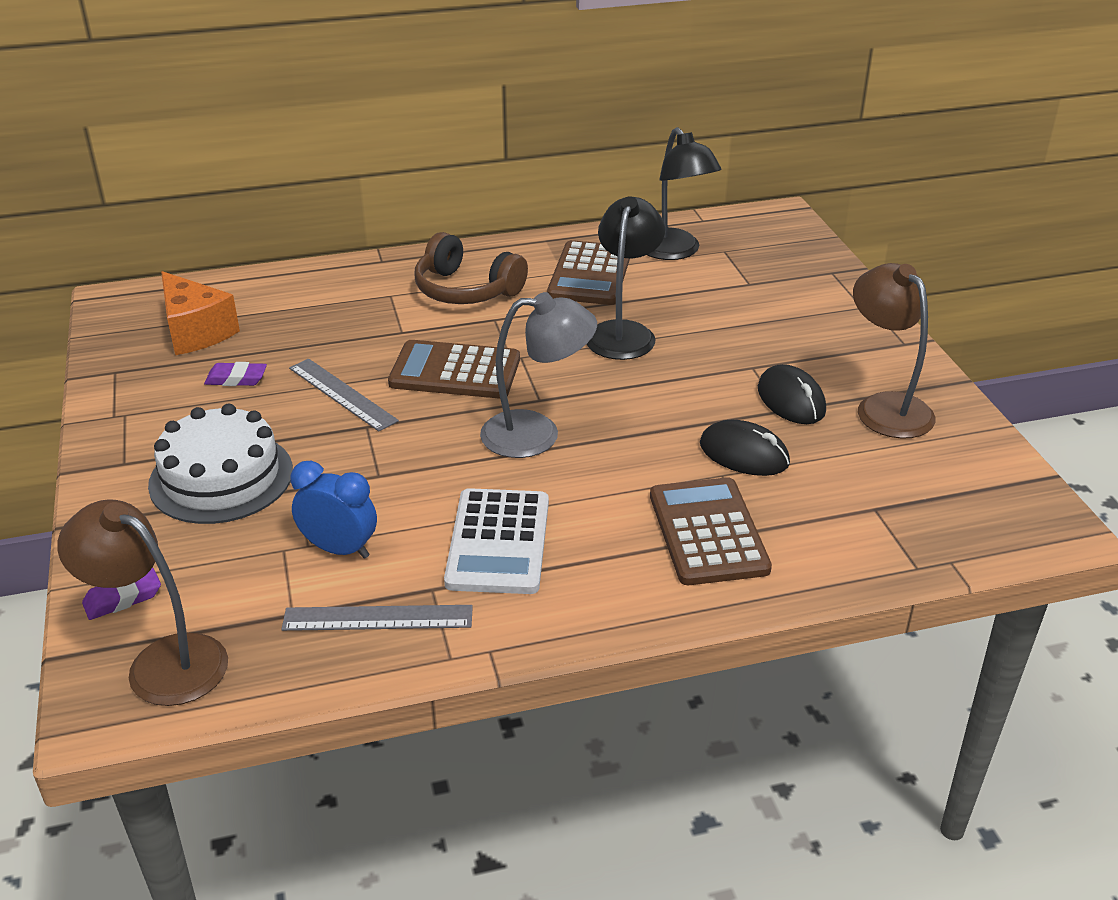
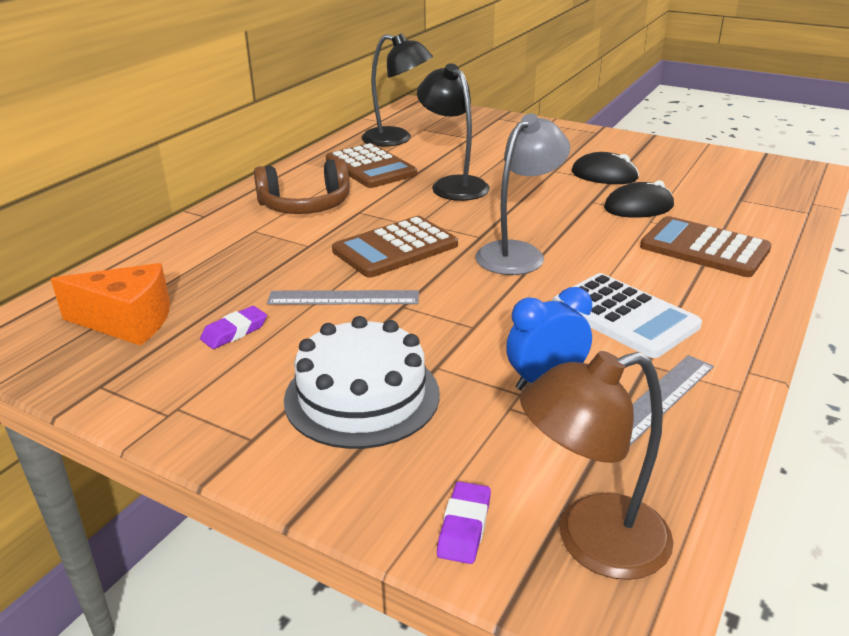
camera: 45 degrees left, 5 degrees down
brown lamp [853,263,936,439] -> none

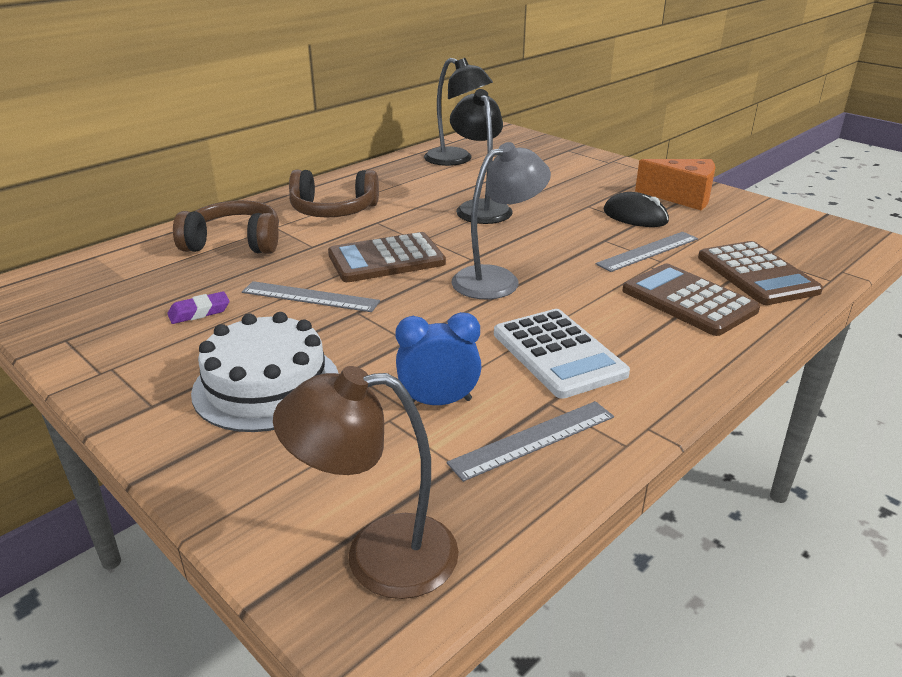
camera: 15 degrees right, 0 degrees up
orange cheese [51,263,170,346] -> orange cheese moved to [635,159,716,210]
brown calculator [326,143,417,188] -> brown calculator moved to [698,241,823,305]
purple eraser [437,481,491,564] -> none
black mouse [604,180,674,218] -> grey ruler [596,232,698,272]
none -> brown headphones [173,200,279,254]

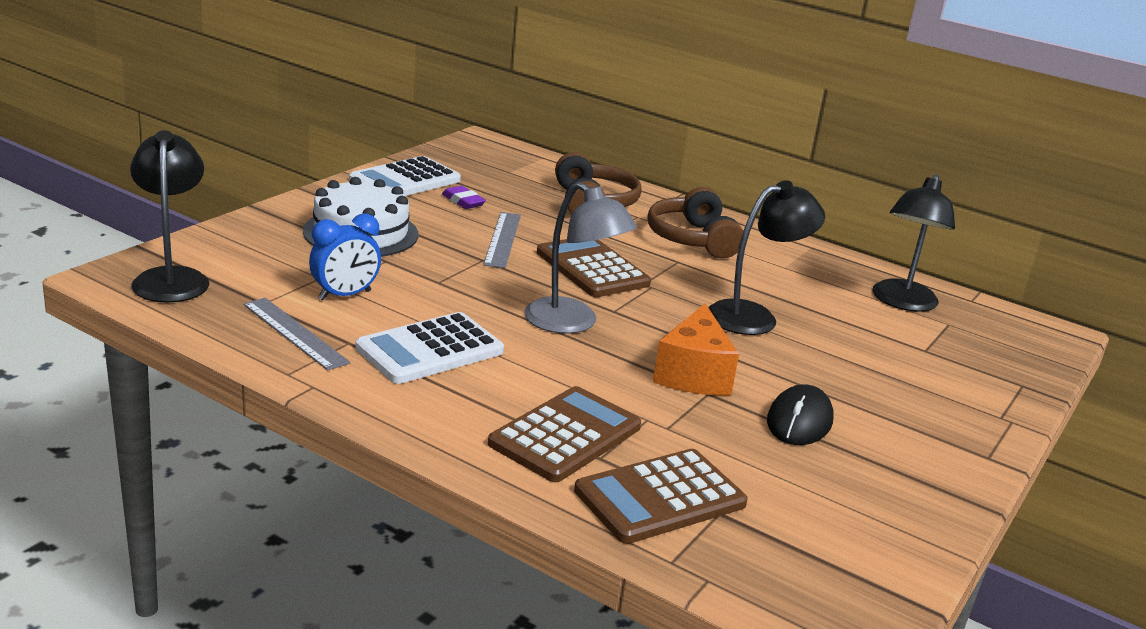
camera: 75 degrees right, 5 degrees down
brown lamp [273,366,459,599] -> black lamp [130,130,209,303]
blue clock [396,312,481,405] -> blue clock turned 75 degrees clockwise [309,213,381,300]
grey ruler [596,232,698,272] -> none
orange cheese [635,159,716,210] -> orange cheese moved to [653,303,739,396]
none -> white calculator [349,156,461,196]

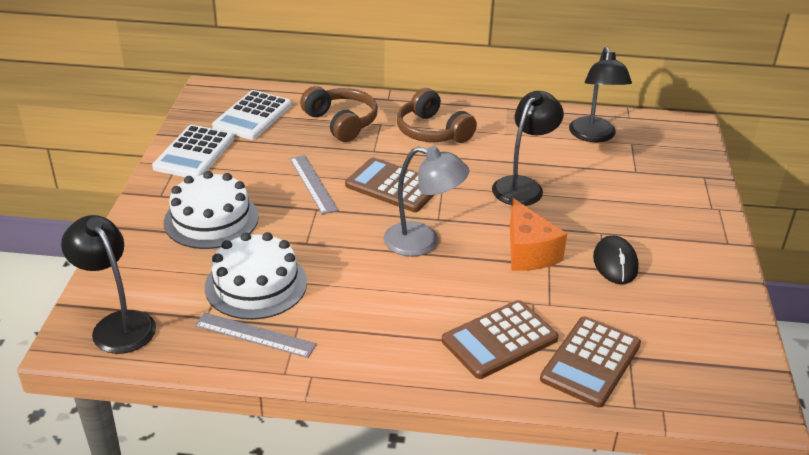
camera: 25 degrees left, 10 degrees up
blue clock [309,213,381,300] -> white cake [205,232,307,320]
white calculator [355,312,504,384] -> white calculator moved to [212,90,292,140]
purple eraser [442,186,486,209] -> none
brown calculator [488,386,641,482] -> brown calculator turned 135 degrees counterclockwise [442,300,559,379]

